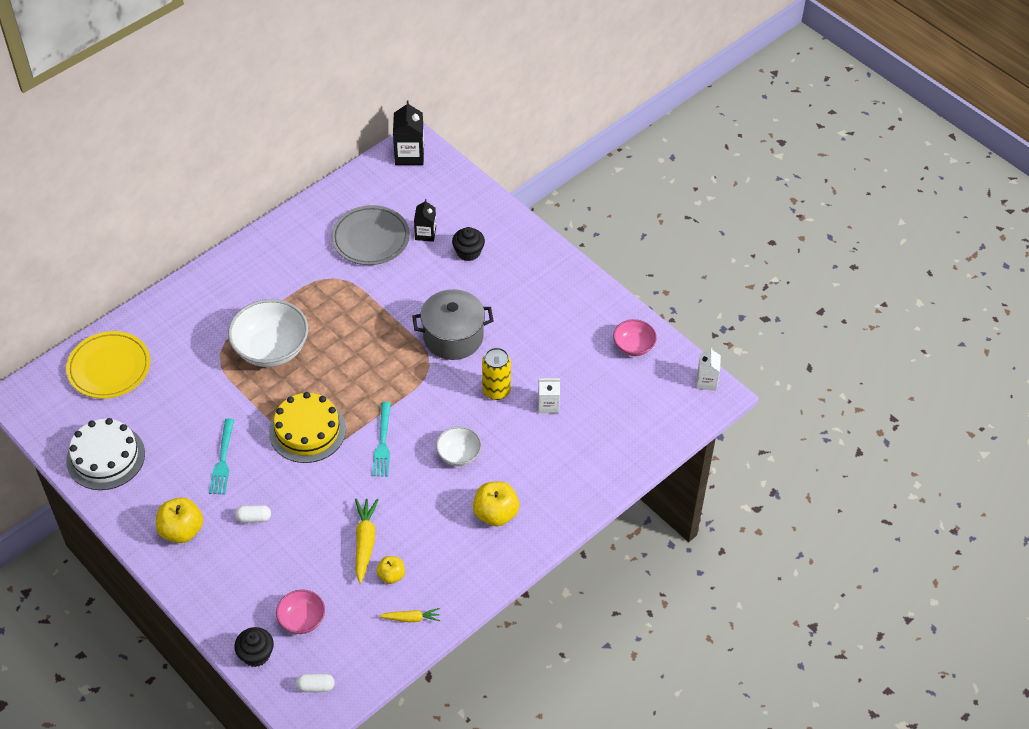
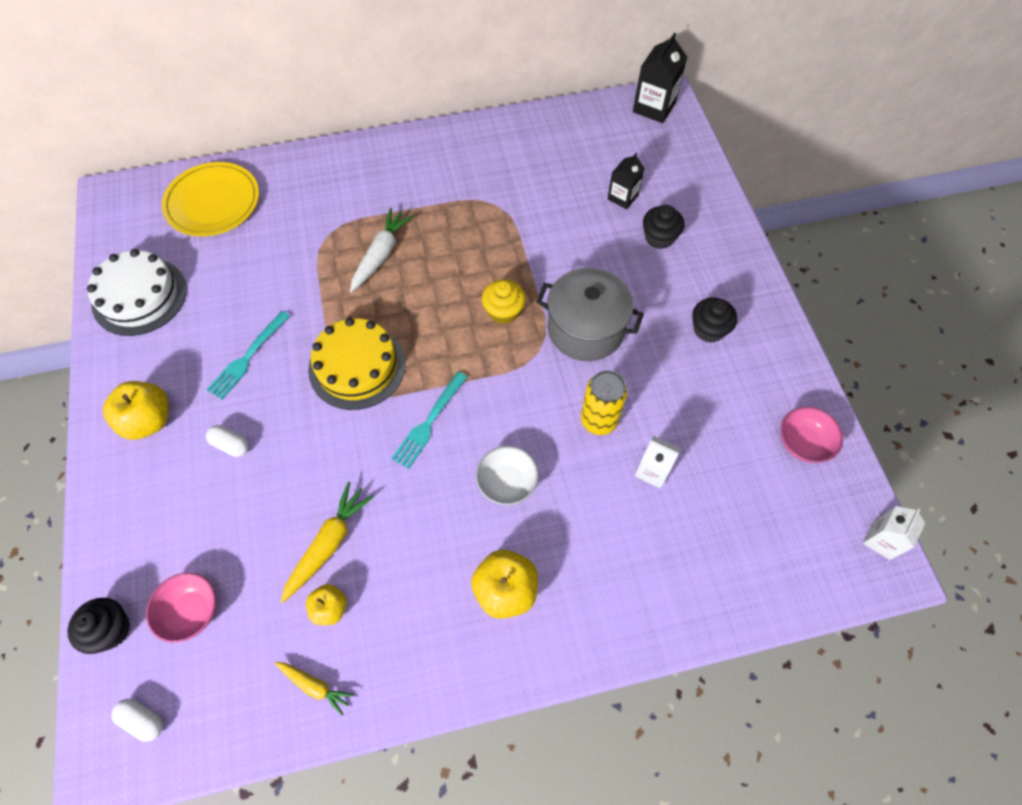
camera: 30 degrees right, 10 degrees up
white bowl [228,299,308,367] -> white carrot [350,208,413,293]
grey plate [331,205,410,265] -> none
none -> yellow cupcake [482,279,526,324]
none -> black cupcake [692,298,737,343]

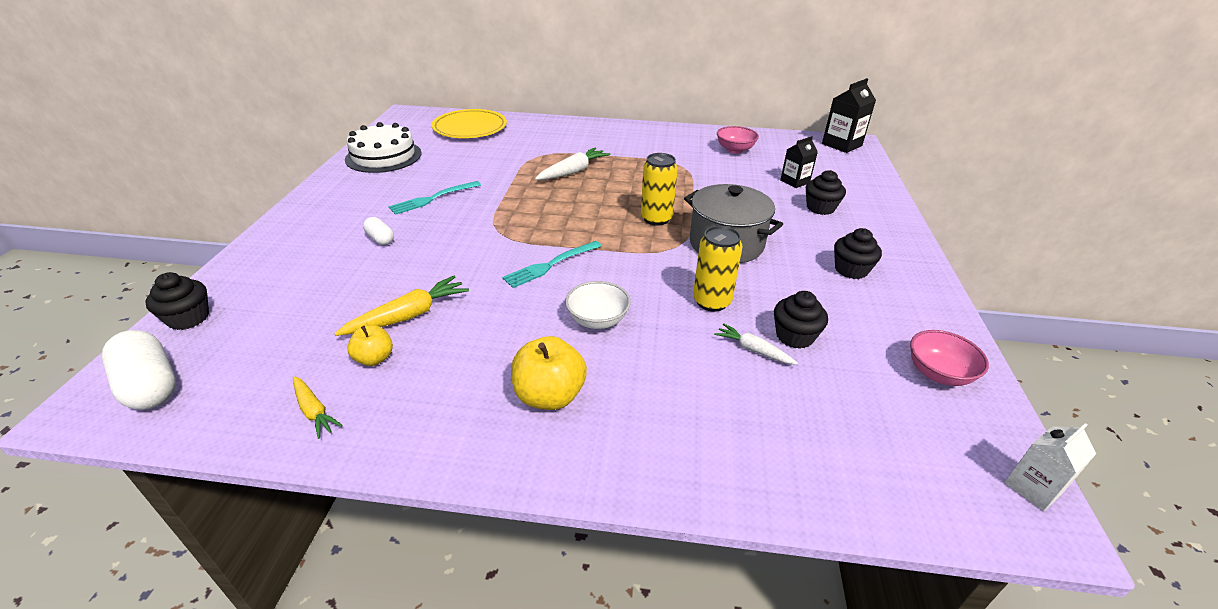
camera: 20 degrees right, 25 degrees down
yellow apple [103,381,169,440] -> none
white capsule [111,699,163,742] -> white capsule [102,330,176,410], size x1.81
pink bowl [146,573,216,643] -> pink bowl moved to [717,126,759,153]
yellow cake [308,318,406,410] -> none
yellow cupcake [482,279,526,324] -> yellow can [641,153,678,226]
white carton [635,436,681,488] -> white carrot [715,323,798,365]
none -> black cupcake [774,291,828,349]

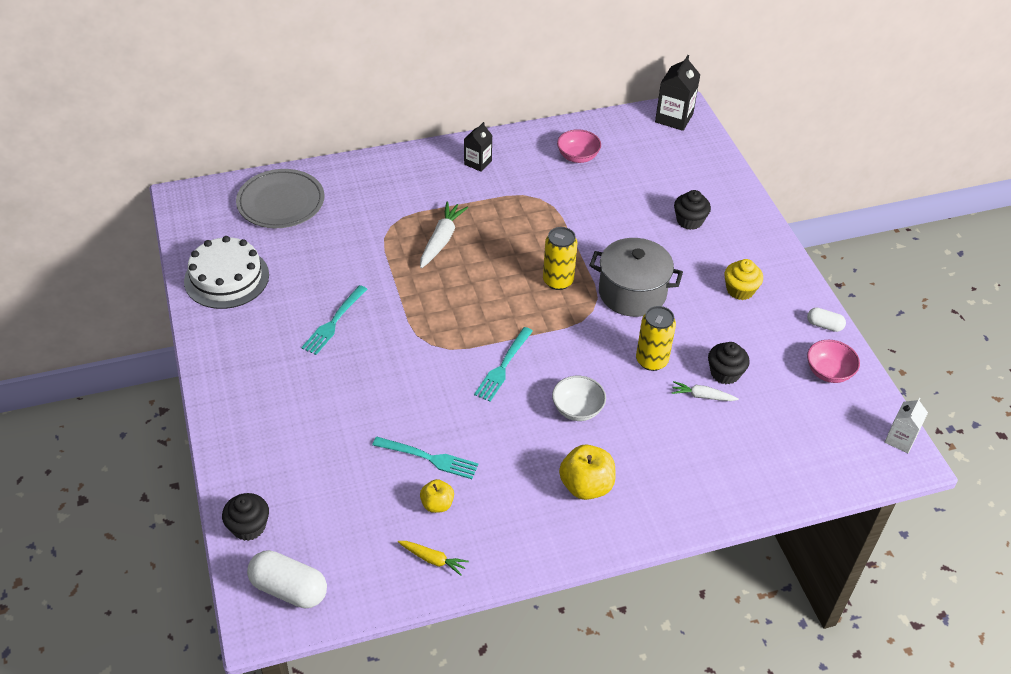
camera: 25 degrees left, 10 degrees up
yellow carrot [334,276,469,336] -> turquoise fork [372,437,479,479]
white capsule [363,217,394,245] -> white capsule moved to [807,308,846,332]
yellow plate [431,109,507,138] -> grey plate [236,169,324,228]
black carton [780,136,818,188] -> black carton moved to [464,122,493,172]
black cupcake [834,228,882,279] -> yellow cupcake [724,259,763,300]

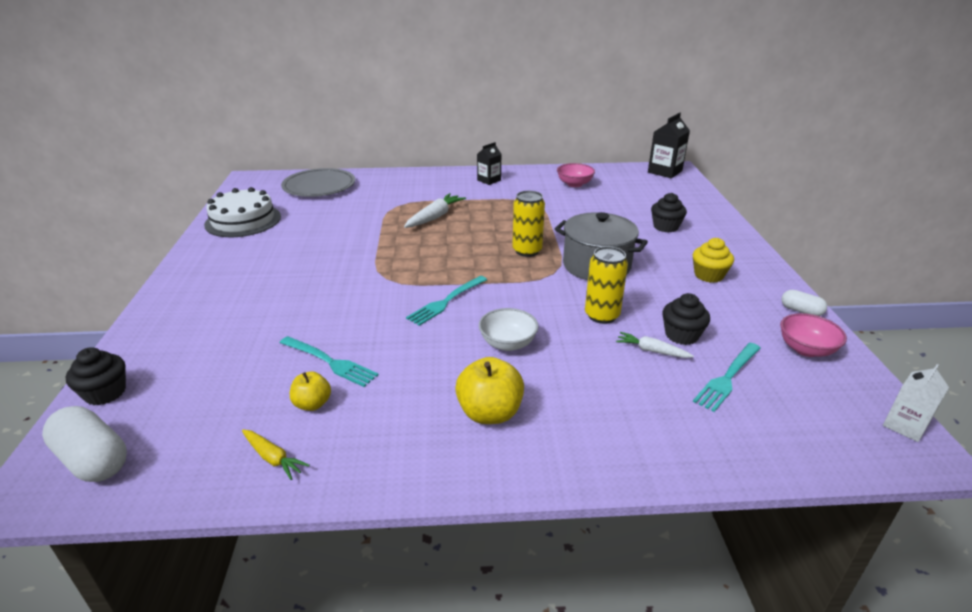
camera: 15 degrees right, 15 degrees down
turquoise fork [301,285,367,355] -> turquoise fork moved to [693,343,761,412]

